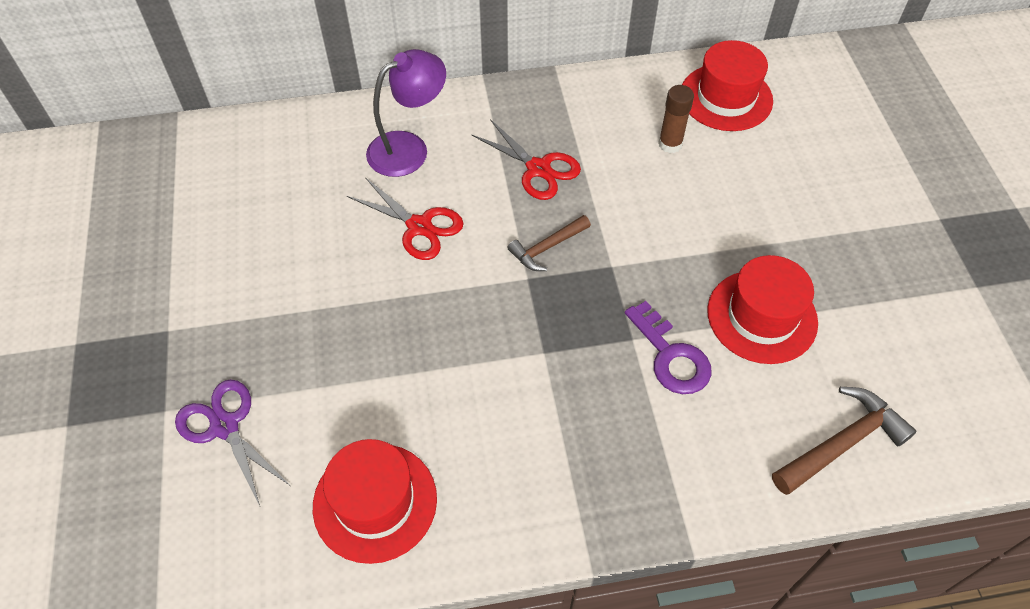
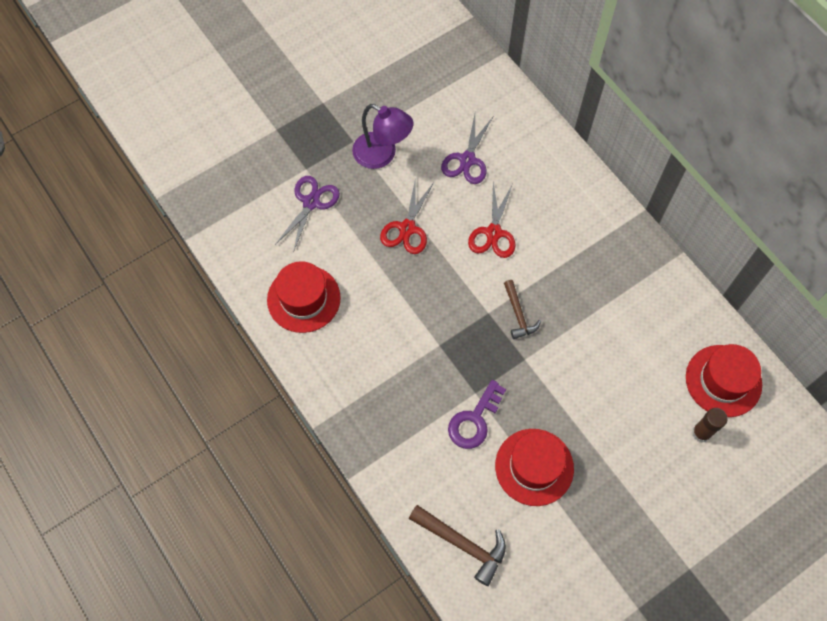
camera: 65 degrees right, 10 degrees up
purple lamp [366,49,446,177] -> purple lamp moved to [352,104,413,169]
red scissors [471,119,581,200] -> red scissors moved to [380,177,434,254]
brown hammer [508,215,591,271] -> brown hammer turned 135 degrees counterclockwise [504,280,541,339]
brown glue stick [658,85,694,153] -> brown glue stick moved to [692,408,728,443]
none -> purple scissors [441,114,493,184]

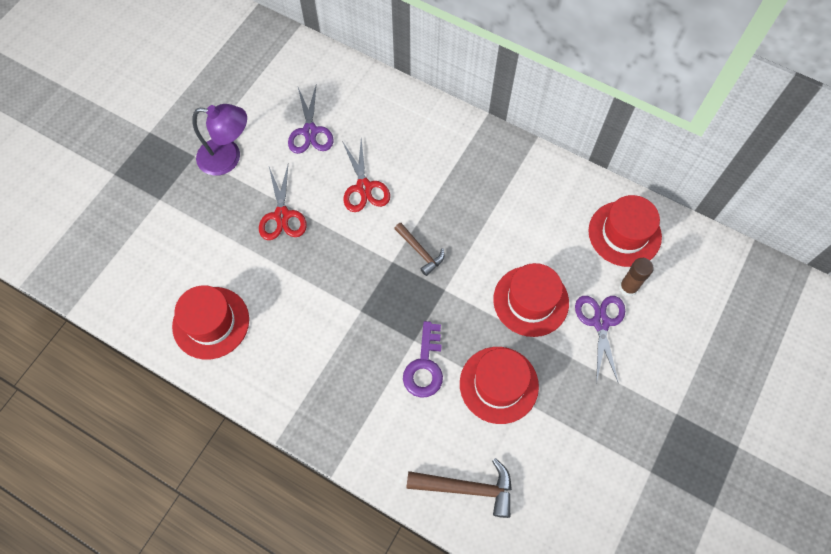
camera: 25 degrees left, 0 degrees up
purple scissors [275,176,340,253] -> purple scissors moved to [575,296,625,384]
none -> red hat [493,263,569,337]

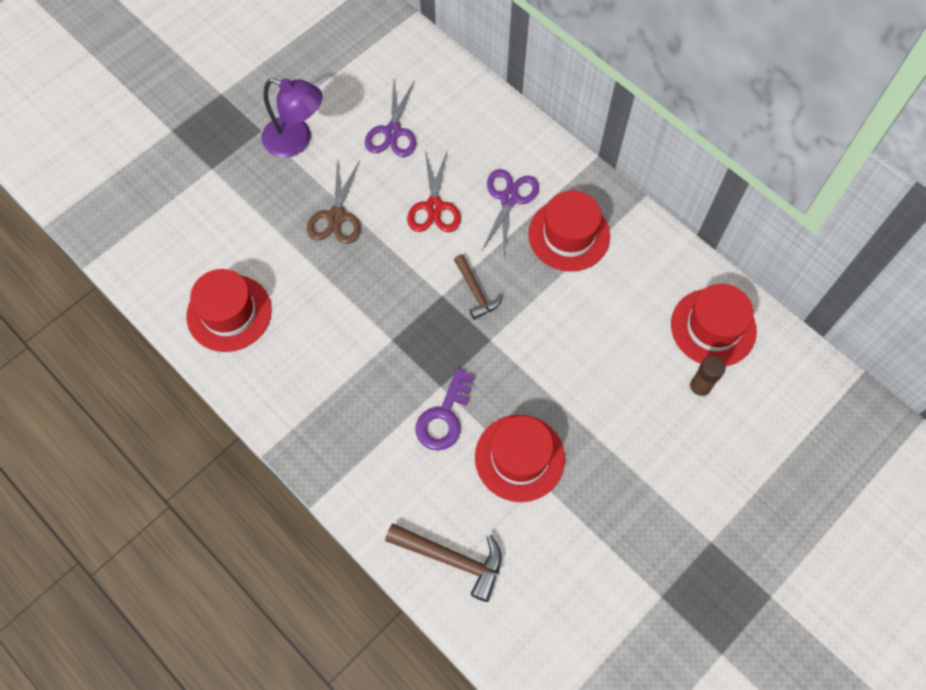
camera: 15 degrees right, 0 degrees up
red scissors [259,165,307,240] -> brown scissors [307,159,361,244]
red hat [493,263,569,337] -> red hat moved to [528,190,610,272]
purple scissors [575,296,625,384] -> purple scissors moved to [482,169,539,256]

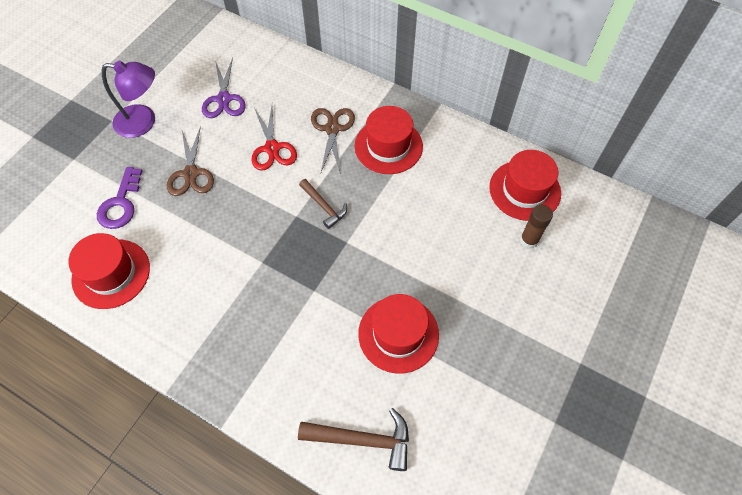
camera: 15 degrees left, 5 degrees down
purple key [416,368,475,451] -> purple key moved to [97,167,142,229]
purple scissors [482,169,539,256] -> brown scissors [311,108,355,174]

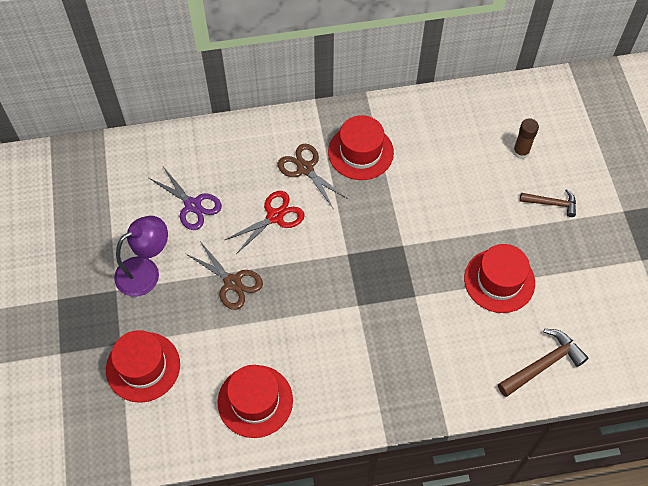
camera: 40 degrees left, 0 degrees up
purple key [97,167,142,229] -> none
red scissors [251,106,297,171] -> red scissors turned 75 degrees counterclockwise [225,191,305,254]
brown hammer [299,179,347,229] -> brown hammer moved to [520,189,576,217]
red hat [489,150,561,221] -> red hat moved to [106,330,180,403]

